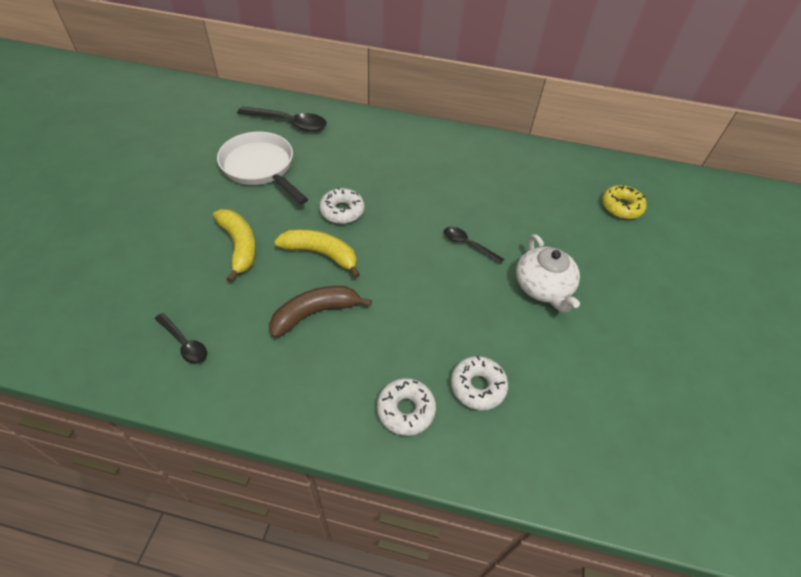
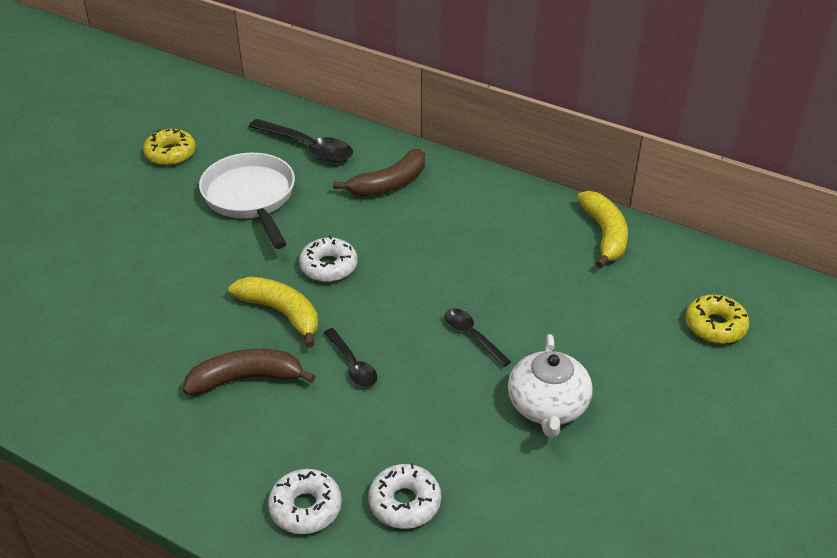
camera: 20 degrees right, 10 degrees down
black spoon [155,313,207,364] -> black spoon moved to [324,328,377,387]
yellow banana [213,209,256,282] -> yellow banana moved to [577,191,628,268]
none -> yellow donut [143,129,196,166]
none -> brown banana [333,148,425,197]

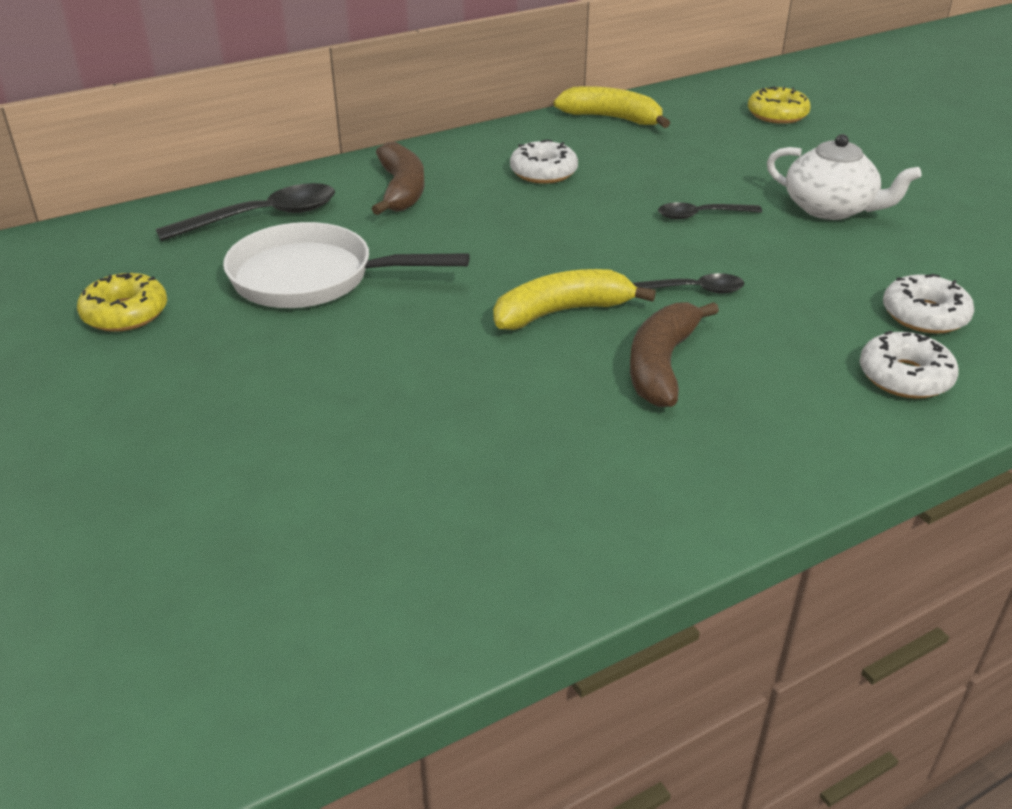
camera: 60 degrees left, 5 degrees down
white donut [299,236,358,282] -> white donut moved to [510,140,578,184]

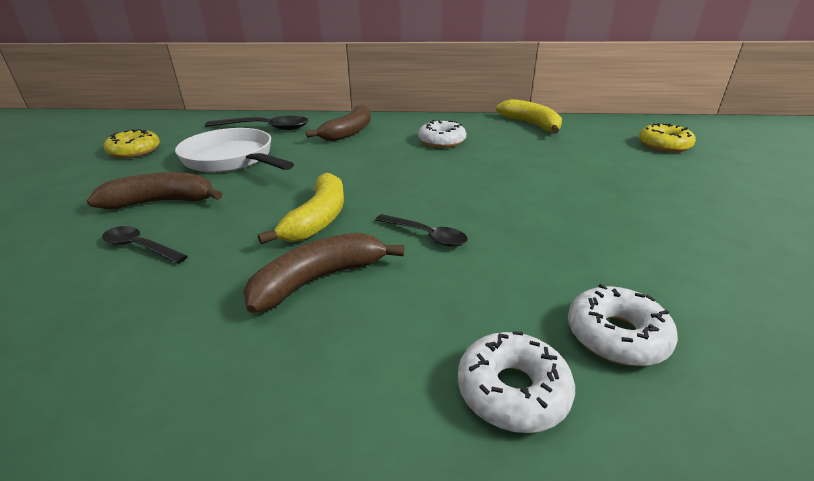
camera: 35 degrees right, 5 degrees down
yellow banana [493,269,656,330] -> yellow banana turned 90 degrees clockwise [258,173,344,244]
black spoon [658,202,762,220] -> black spoon moved to [102,226,188,264]
white teapot [767,134,922,220] -> none
none -> brown banana [87,172,222,209]

